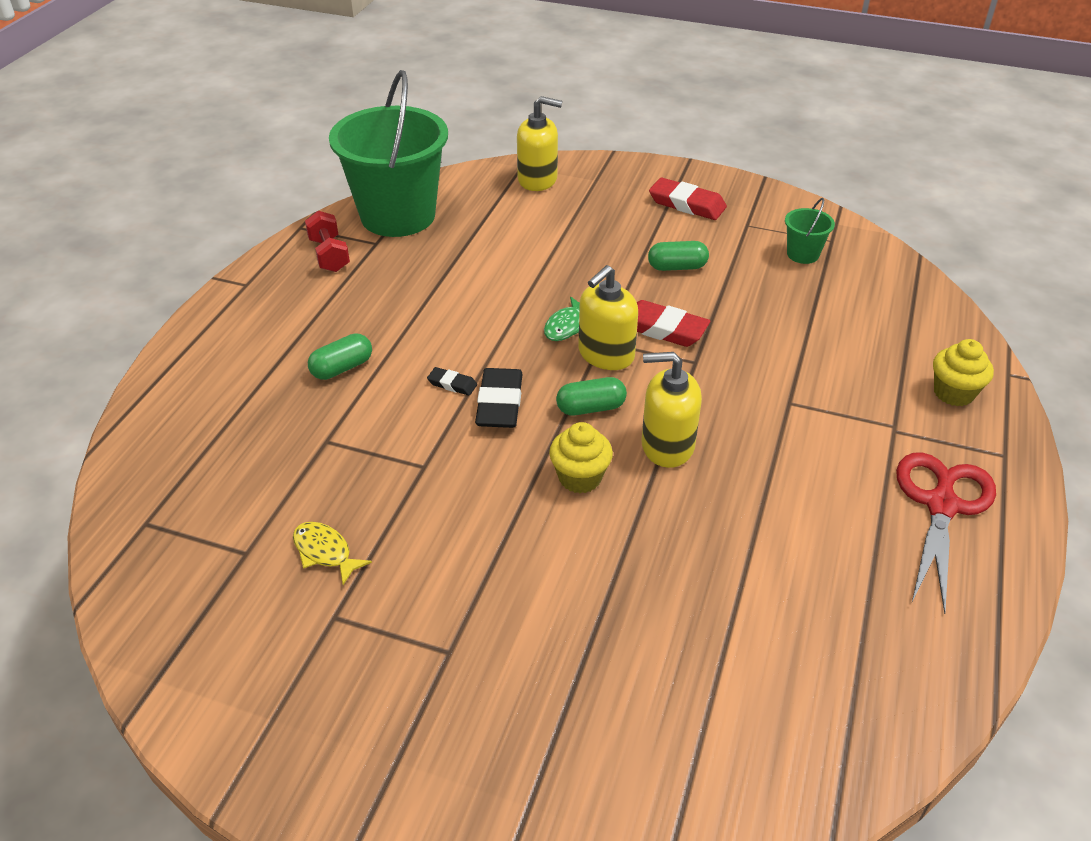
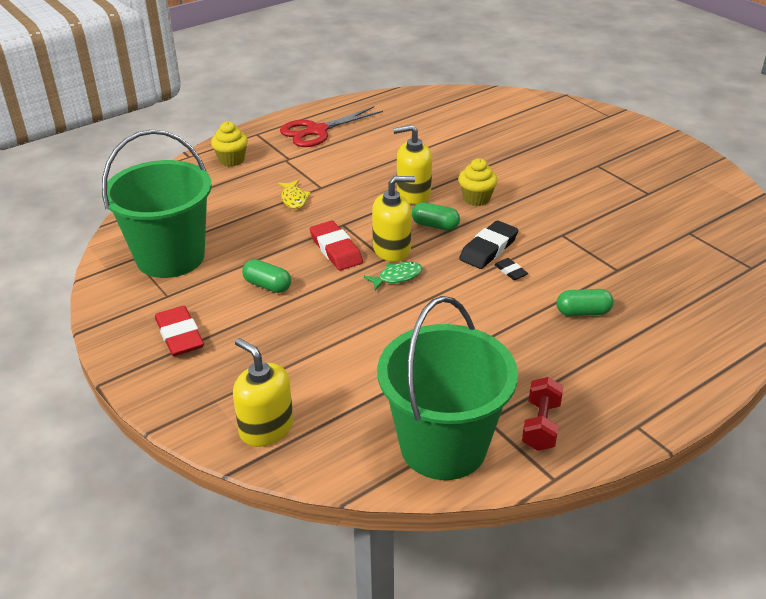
camera: 145 degrees left, 5 degrees down
yellow fish [293,522,372,585] -> yellow fish moved to [278,180,311,209]
yellow soap dispenser [641,352,702,468] -> yellow soap dispenser turned 135 degrees clockwise [393,125,432,205]
green bucket [785,198,835,264] -> green bucket [102,129,212,278], size x2.45

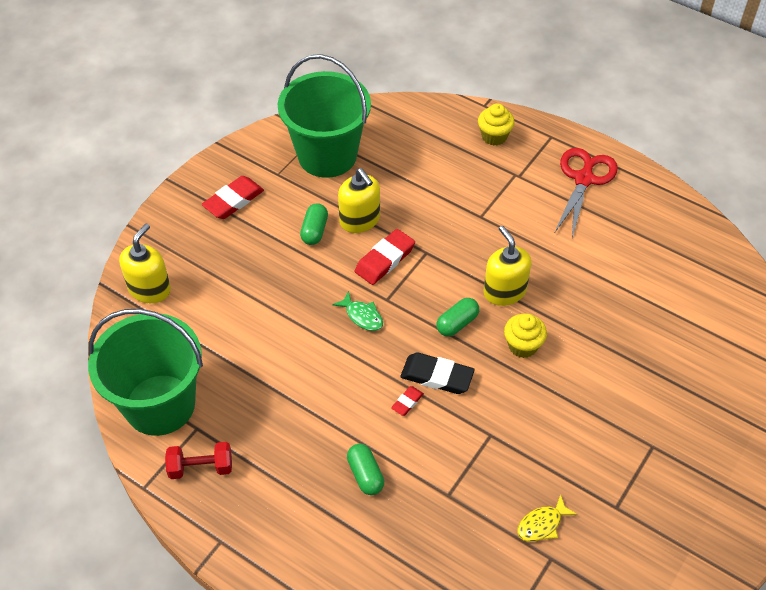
camera: 70 degrees right, 15 degrees up
yellow fish [278,180,311,209] -> yellow fish moved to [517,494,577,542]
red scissors [280,106,383,147] -> red scissors turned 75 degrees clockwise [555,148,618,237]
yellow soap dispenser [372,176,415,262] -> yellow soap dispenser moved to [338,168,380,233]
green capsule [412,202,460,231] -> green capsule turned 45 degrees clockwise [436,298,479,337]
black eraser [494,258,528,280] -> red eraser [391,386,424,416]

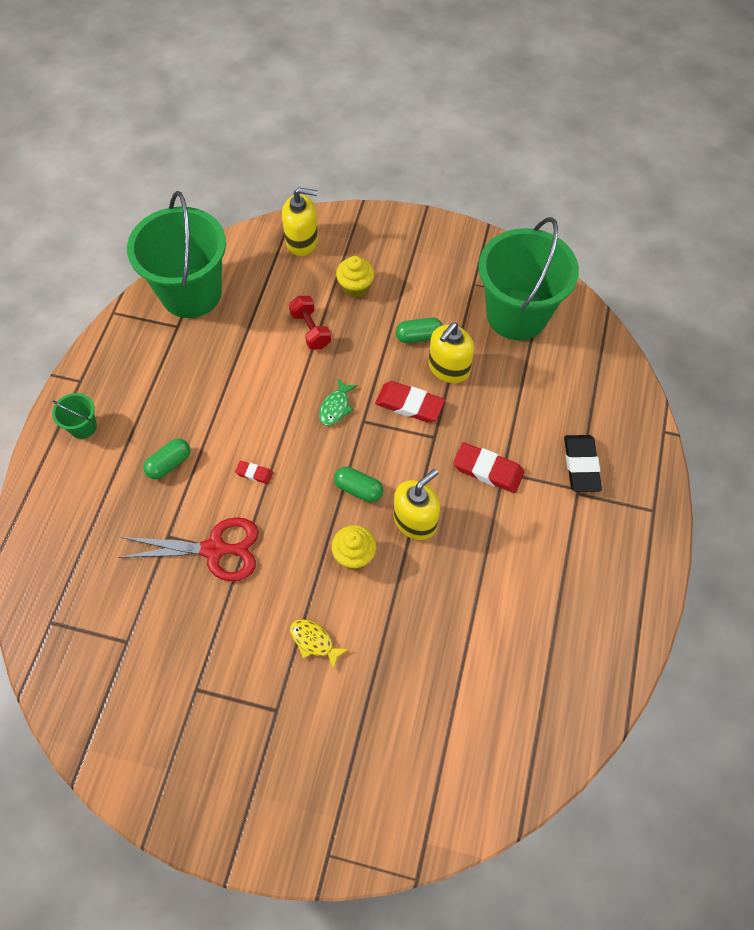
camera: 70 degrees right, 10 degrees up
red dumbbell [165,442,232,479] -> red dumbbell moved to [289,296,331,350]
red eraser [202,176,264,219] -> red eraser moved to [453,442,524,493]
black eraser [400,352,475,394] -> black eraser moved to [564,435,602,492]
yellow cupcake [478,104,515,145] -> yellow cupcake moved to [336,256,375,298]
yellow fish [517,494,577,542] -> yellow fish moved to [290,619,349,670]
red scissors [555,148,618,237] -> red scissors moved to [118,517,259,581]
none -> green bucket [52,393,97,439]

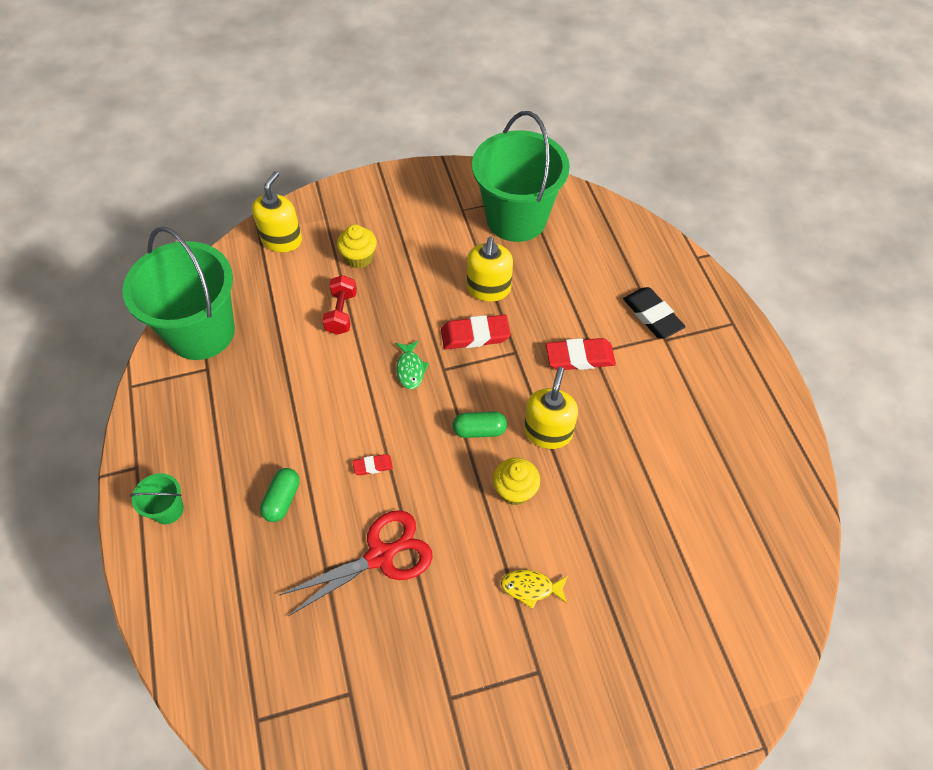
camera: 30 degrees left, 5 degrees down
yellow soap dispenser [282,187,318,256] -> yellow soap dispenser turned 45 degrees counterclockwise [252,171,302,252]
red dumbbell [289,296,331,350] -> red dumbbell turned 60 degrees clockwise [322,275,357,335]
green capsule [396,317,443,343] -> none

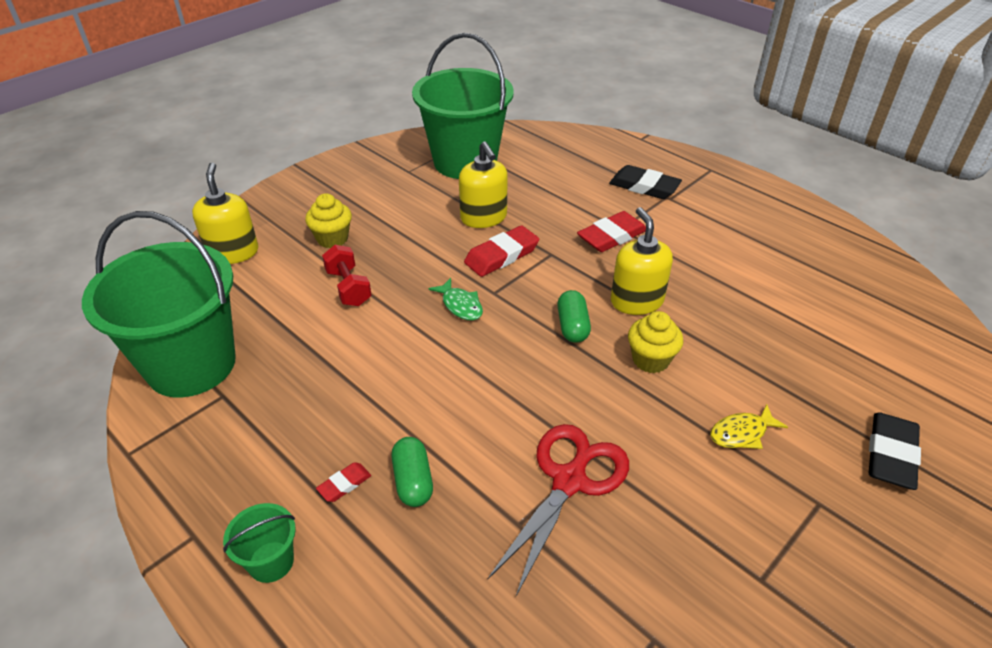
camera: 30 degrees left, 15 degrees down
red eraser [353,454,393,475] -> red eraser moved to [316,462,371,502]
green capsule [452,411,507,438] -> green capsule turned 60 degrees counterclockwise [557,290,591,343]
none -> black eraser [869,412,921,490]

